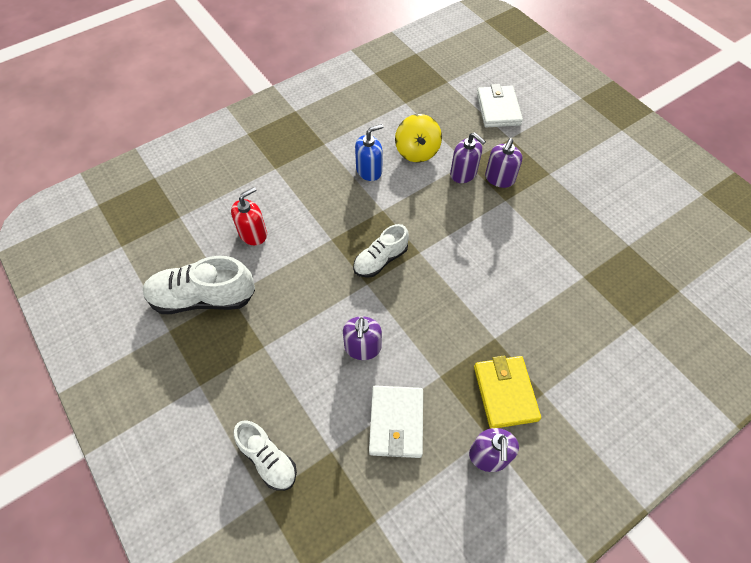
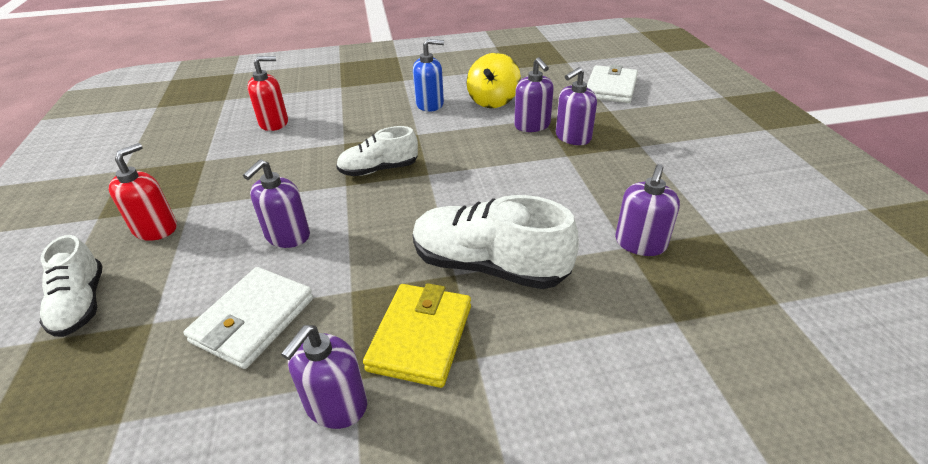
camera: 25 degrees right, 20 degrees down
white shoe [143,256,255,314] -> white shoe moved to [413,195,579,289]
none -> red soap dispenser [109,143,177,241]
none -> purple soap dispenser [615,164,680,256]

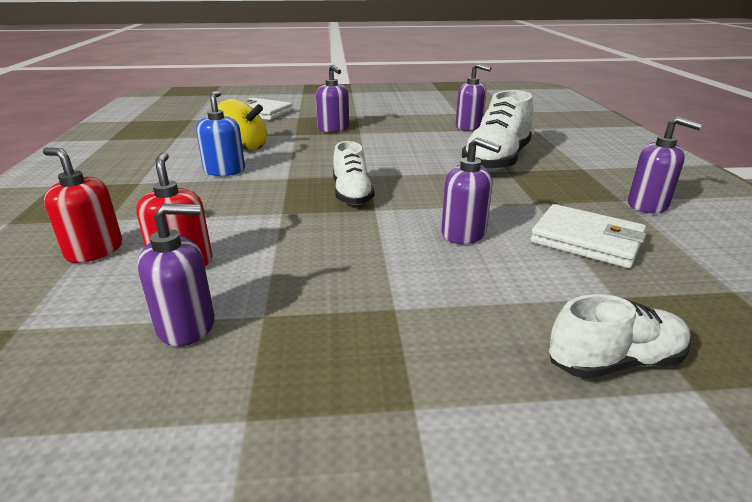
camera: 85 degrees left, 10 degrees down
red soap dispenser [109,143,177,241] -> red soap dispenser moved to [43,148,122,263]
yellow wallet [363,283,471,388] -> none
purple soap dispenser [514,57,554,132] -> purple soap dispenser moved to [138,204,215,346]

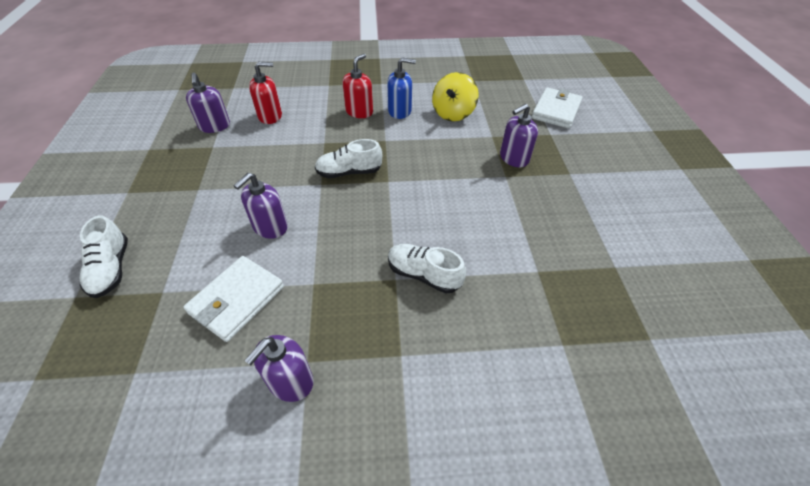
camera: 90 degrees right, 20 degrees up
red soap dispenser [43,148,122,263] -> red soap dispenser moved to [342,54,373,118]
purple soap dispenser [456,63,491,131] -> none
white shoe [462,90,533,172] -> white shoe [388,244,466,293], size x0.62

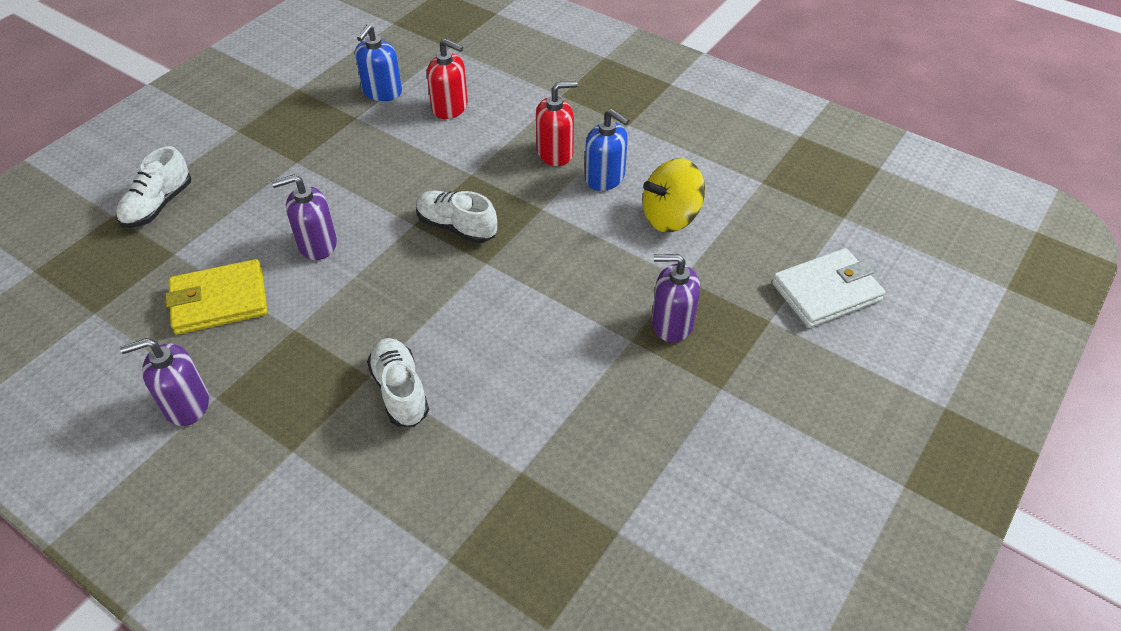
camera: 40 degrees right, 0 degrees up
white wallet [183,256,284,342] -> yellow wallet [165,259,268,335]
purple soap dispenser [186,73,230,133] -> blue soap dispenser [355,24,402,101]

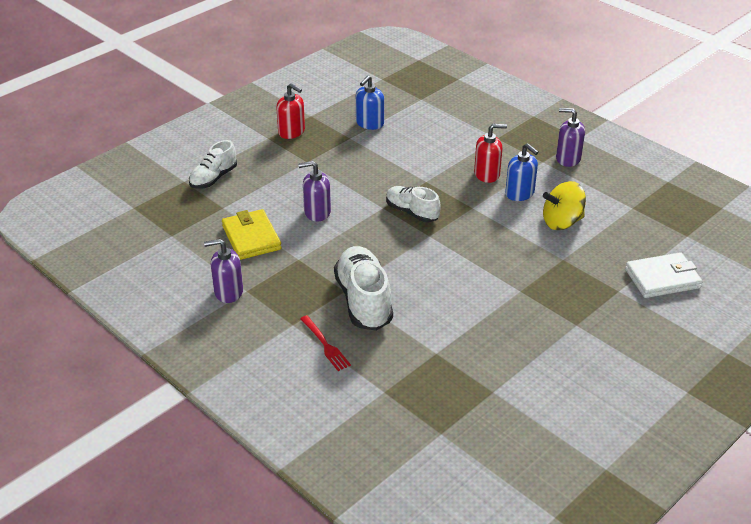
camera: 10 degrees right, 10 degrees down
yellow wallet [165,259,268,335] -> yellow wallet turned 75 degrees clockwise [222,209,281,260]
white shoe [367,338,429,427] -> white shoe [334,246,393,331], size x1.61
red soap dispenser [427,39,468,119] -> red soap dispenser moved to [276,83,305,139]
purple soap dispenser [652,254,700,343] -> purple soap dispenser moved to [556,108,585,167]
none -> red fork [300,315,351,371]

